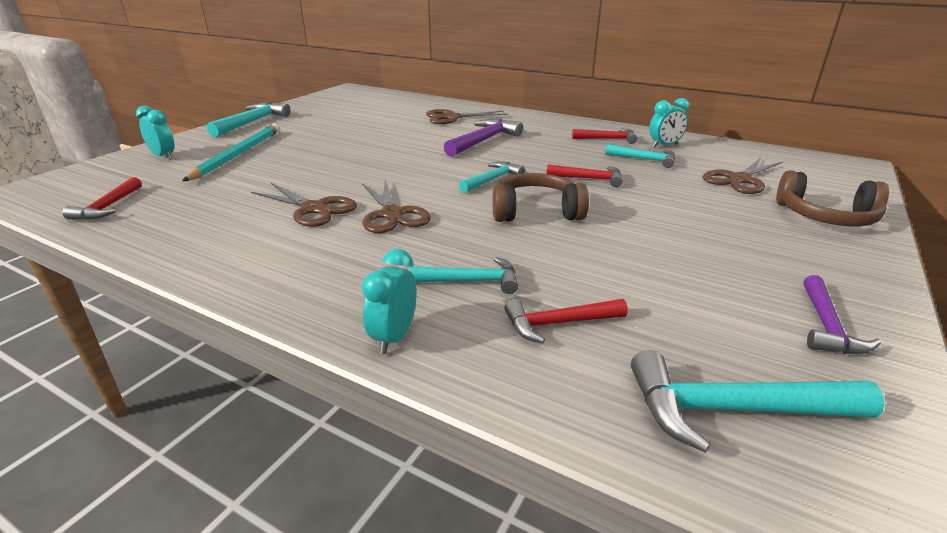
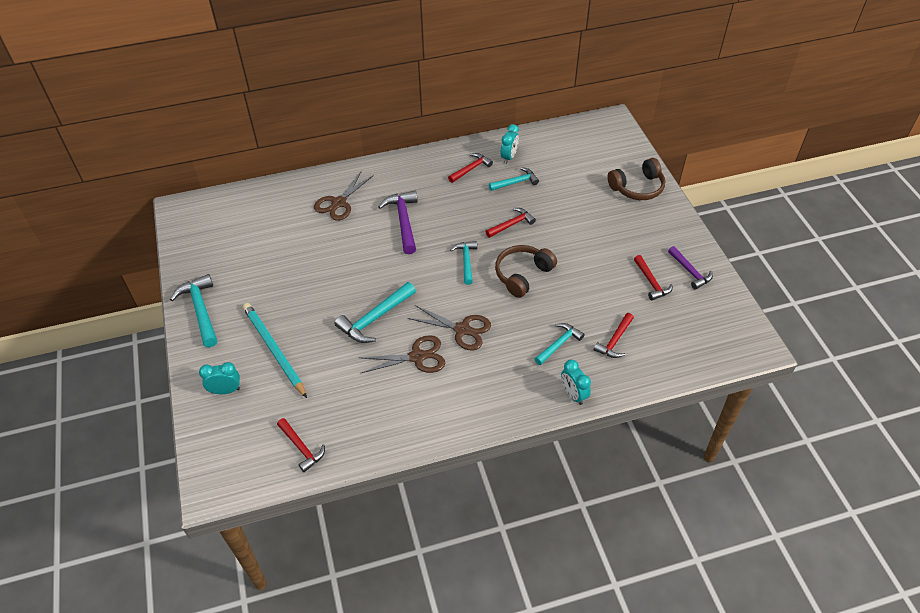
camera: 45 degrees left, 20 degrees up
turquoise hammer [631,350,885,453] -> turquoise hammer moved to [334,282,416,343]
brown scissors [702,158,783,194] -> none
none -> red hammer [634,255,673,301]

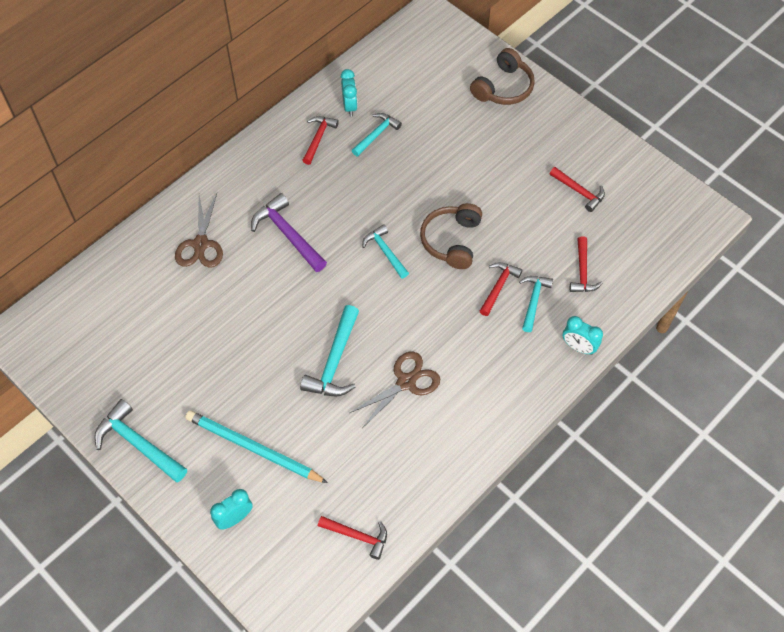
camera: 30 degrees left, 10 degrees up
brown scissors [408,305,491,350] -> none
red hammer [485,208,536,238] -> red hammer moved to [480,262,522,316]
purple hammer [668,246,713,290] -> none

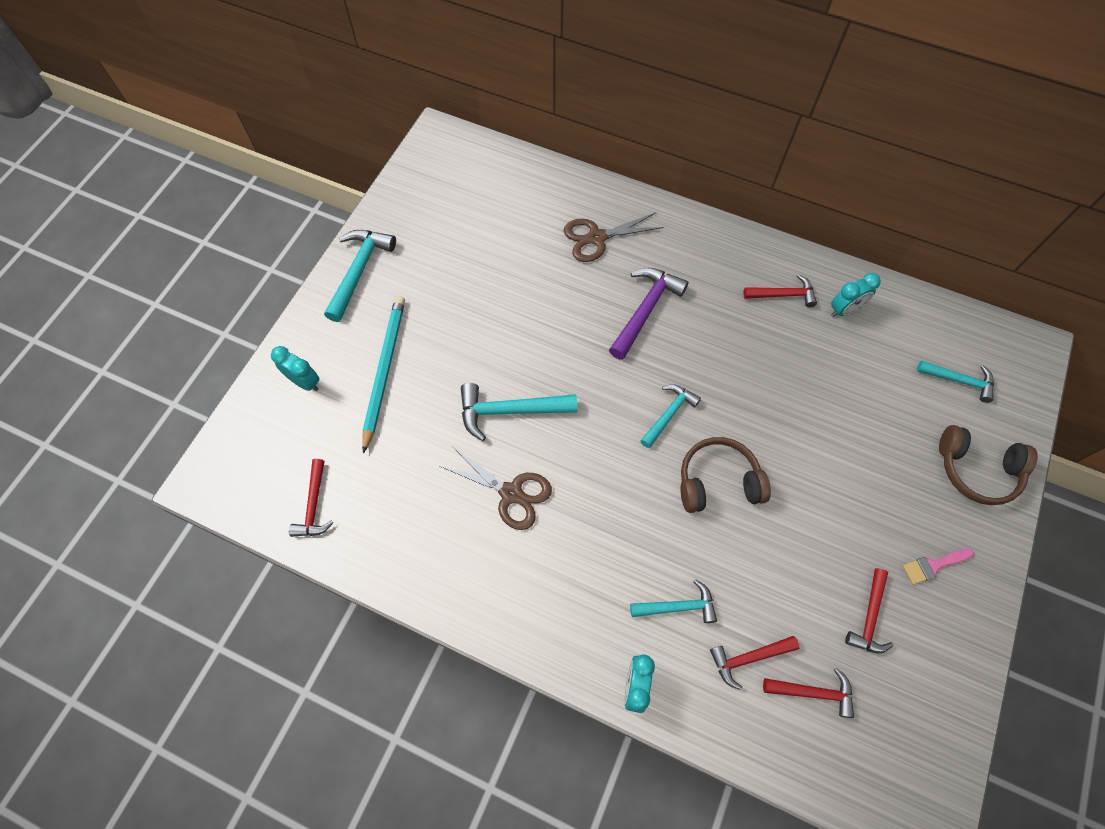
camera: 70 degrees right, 5 degrees up
turquoise hammer [352,113,402,156] -> turquoise hammer moved to [917,361,994,403]
red hammer [480,262,522,316] -> red hammer moved to [763,668,854,718]
none -> pink brush [903,548,974,585]

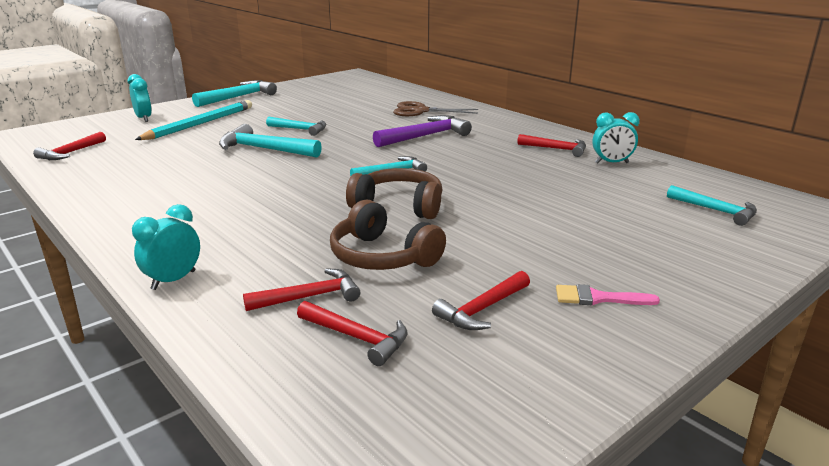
camera: 25 degrees right, 40 degrees down
brown scissors [440,446,552,530] -> none
turquoise hammer [630,579,717,623] -> turquoise hammer moved to [266,117,326,136]
red hammer [710,636,800,690] -> red hammer turned 150 degrees clockwise [243,268,360,311]
brown headphones [939,425,1038,505] -> brown headphones moved to [330,199,446,270]

